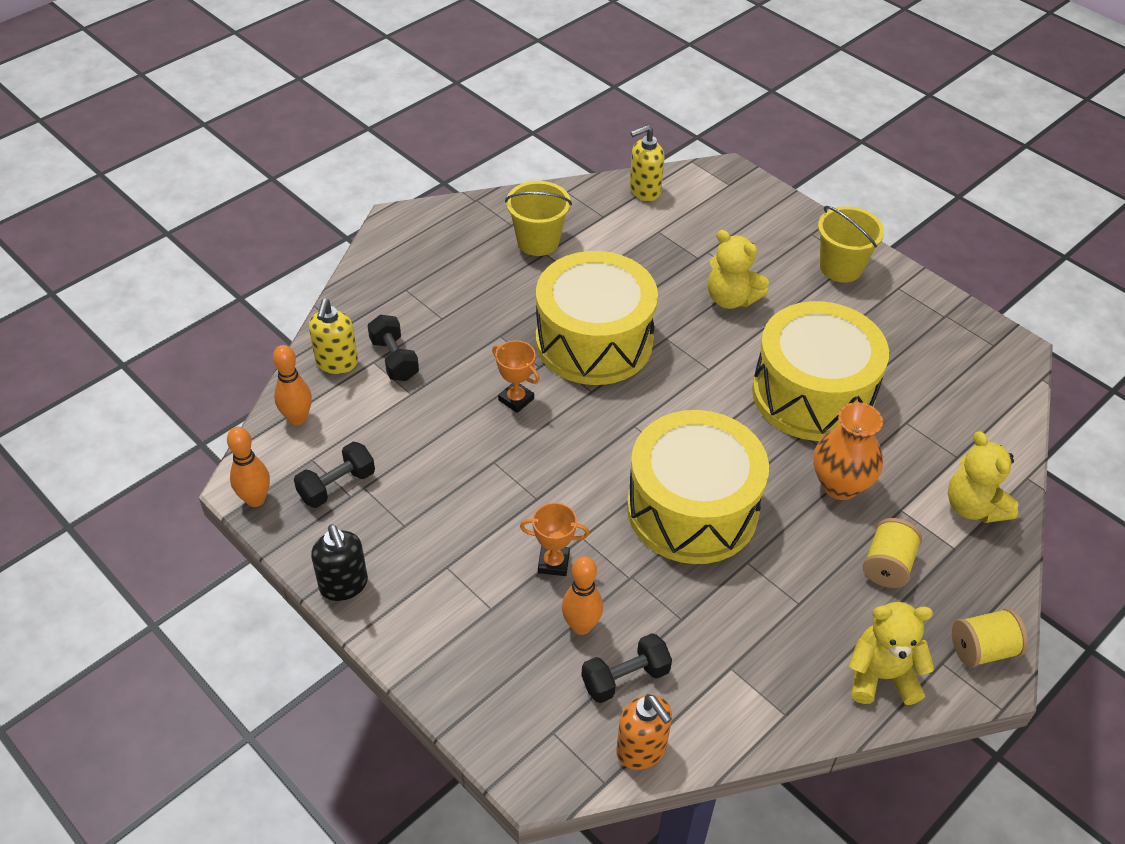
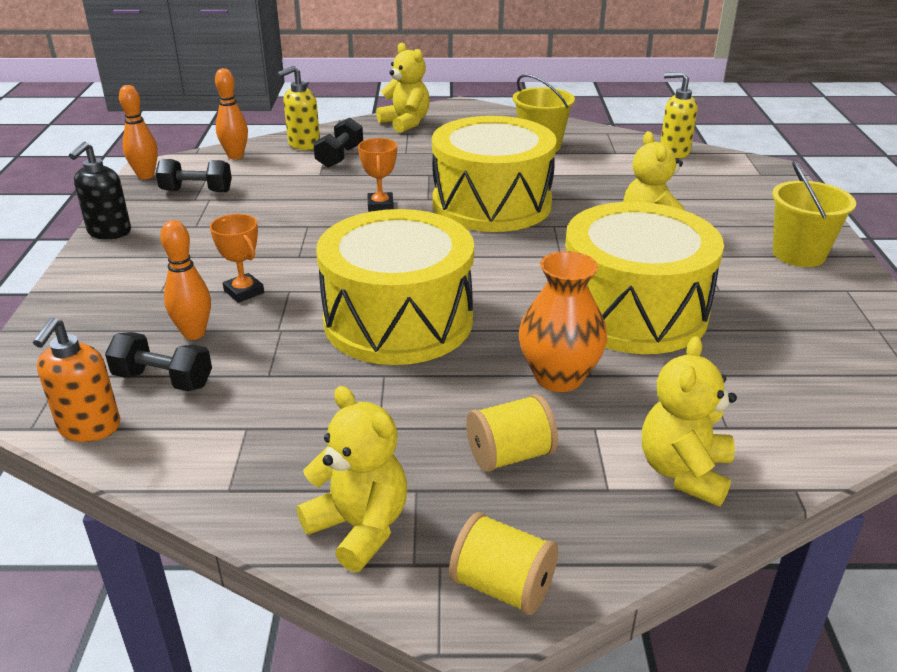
camera: 45 degrees right, 15 degrees down
none -> yellow teddy bear [376,43,430,133]

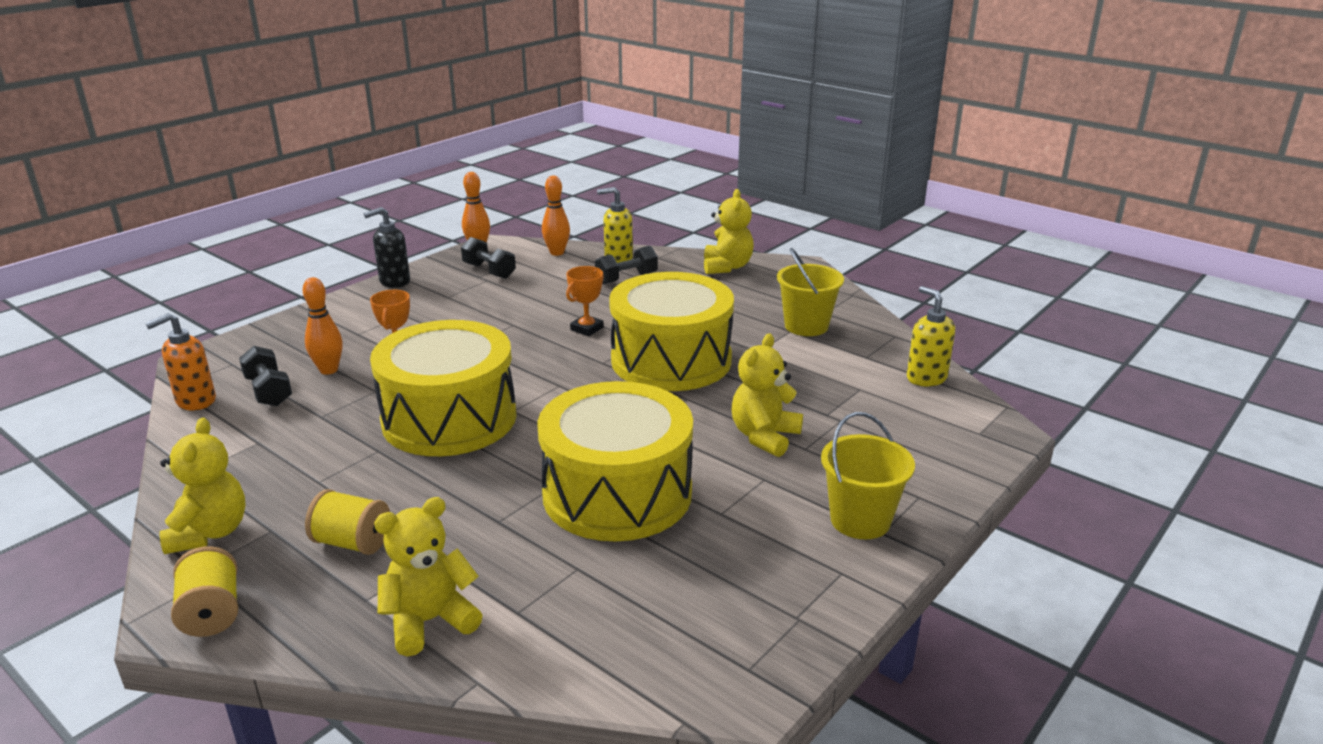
camera: 40 degrees right, 5 degrees down
orange vase [519,251,607,392] -> none

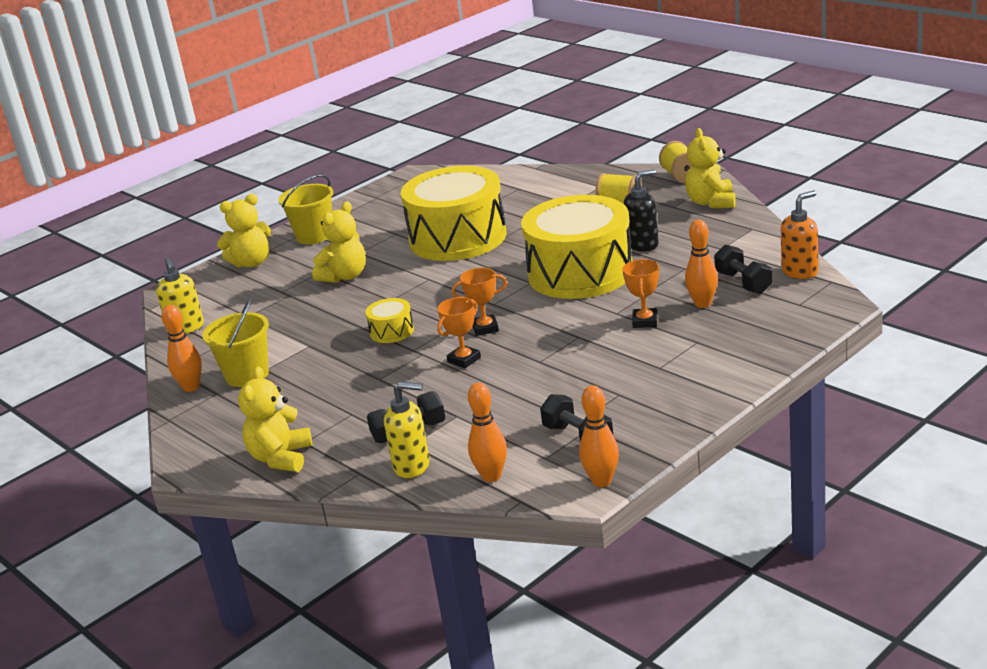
camera: 170 degrees left, 0 degrees up
black soap dispenser [364,207,410,288] -> black soap dispenser moved to [624,169,659,252]
yellow teddy bear [374,497,483,656] -> yellow teddy bear moved to [217,194,271,267]
yellow drum [609,272,734,391] -> yellow drum [365,298,414,343], size x0.41
none -> orange bowling pin [161,305,202,392]
none -> orange trophy [452,268,507,336]

